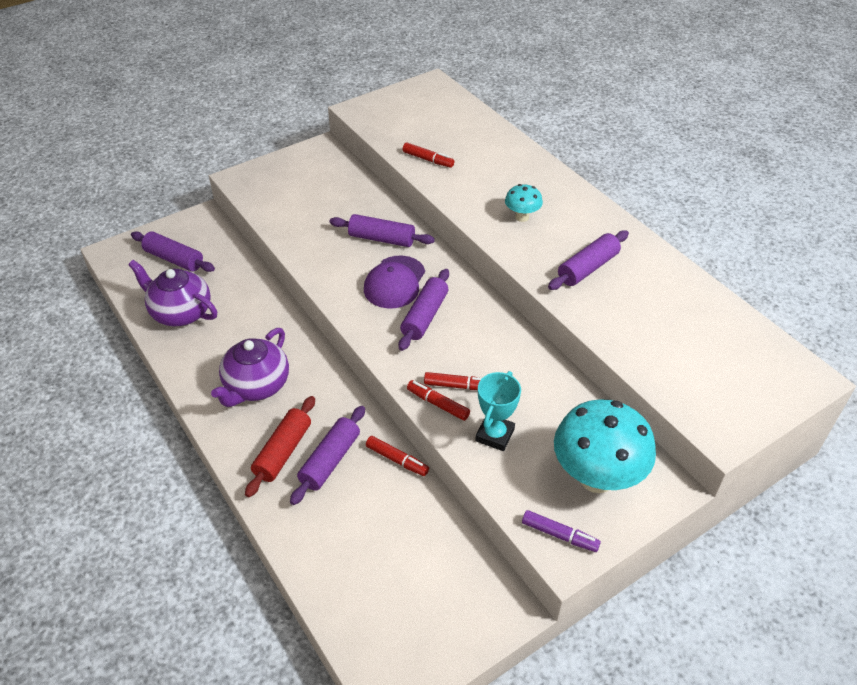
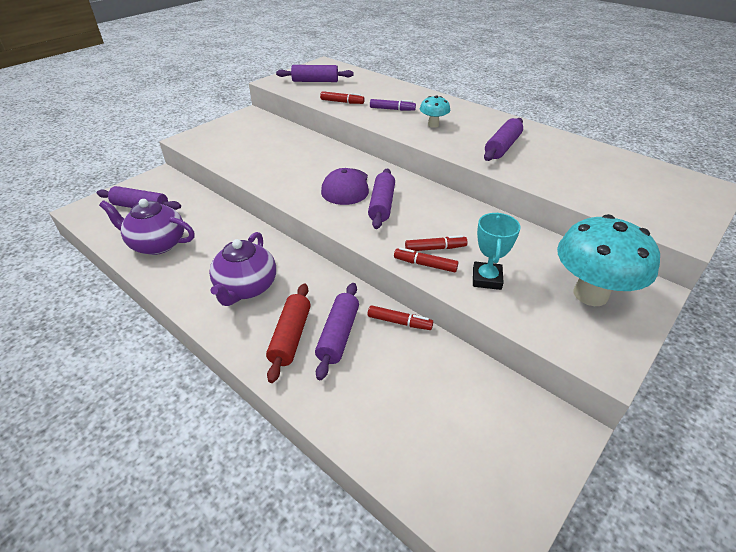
camera: 15 degrees left, 5 degrees down
purple rolling pin [329,214,435,247] -> purple rolling pin moved to [276,65,353,82]
purple marker [522,510,601,552] -> purple marker moved to [370,99,416,111]

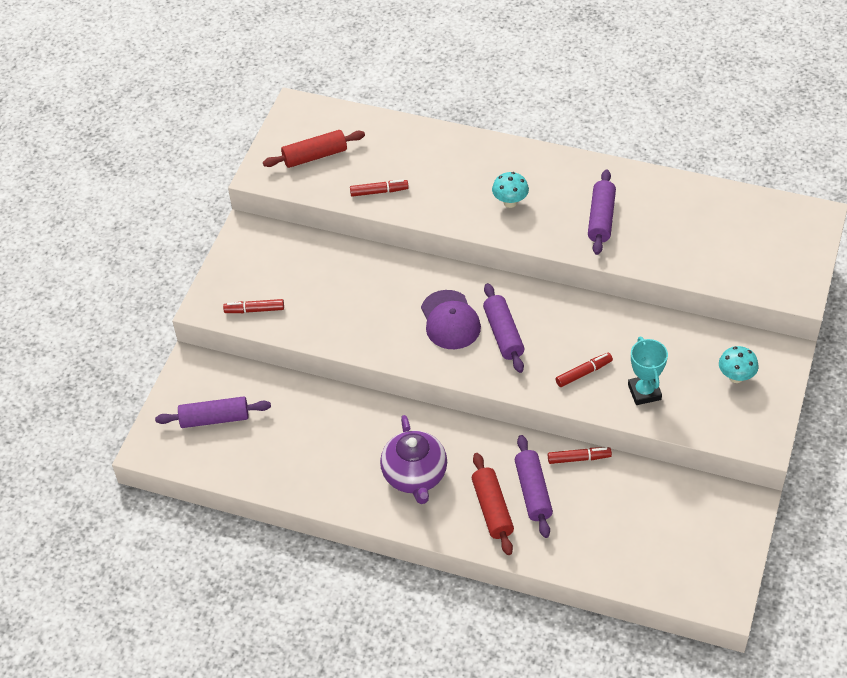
camera: 20 degrees left, 10 degrees up
purple teapot [99,199,195,255] -> none
purple rolling pin [276,65,353,82] -> red rolling pin [263,130,365,168]
purple marker [370,99,416,111] -> none
red marker [394,248,459,272] -> red marker moved to [223,299,284,313]
turquoise mushroom [557,214,660,306] -> turquoise mushroom [719,346,759,383], size x0.48

